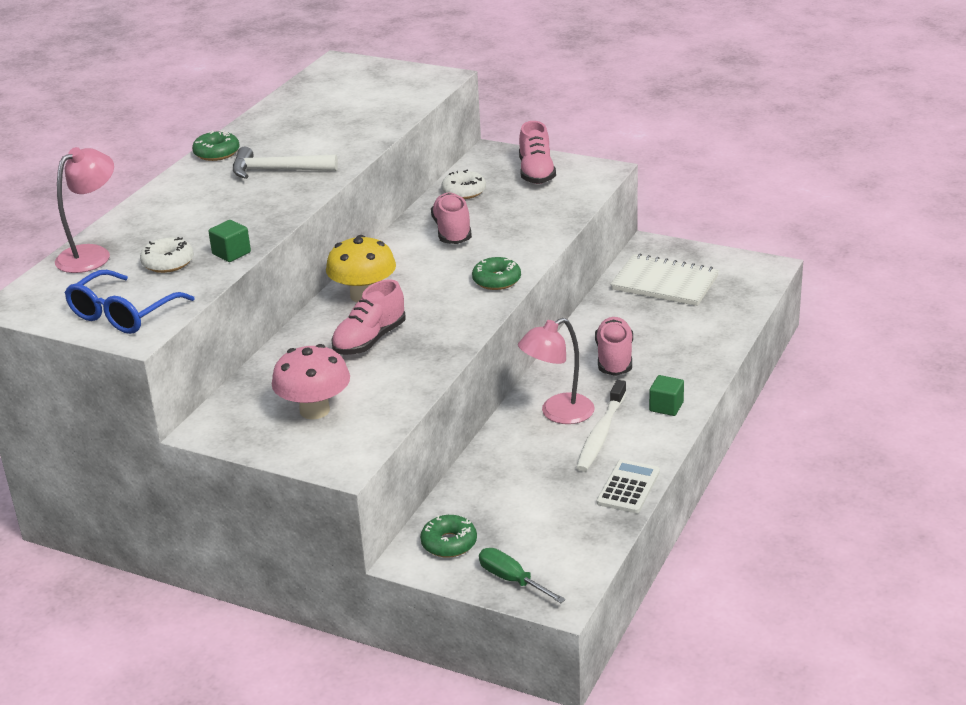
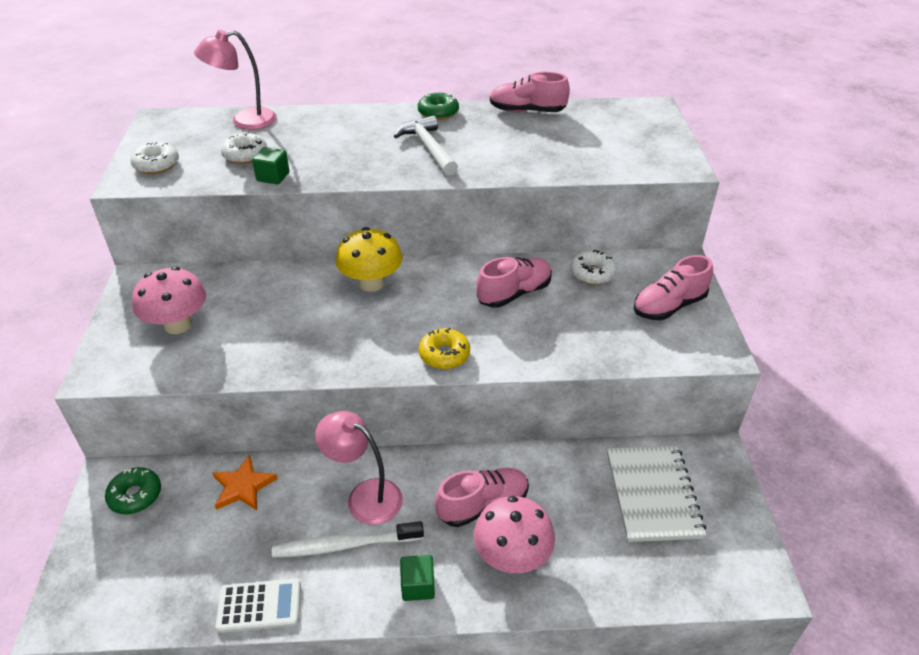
camera: 60 degrees right, 10 degrees up
pink lamp [55,147,114,273] -> pink lamp turned 150 degrees clockwise [194,30,277,130]
blue glasses [65,270,195,334] -> white donut [130,142,179,174]
pink shoe [331,279,405,355] -> pink shoe moved to [490,72,570,112]
green donut [472,257,521,290] -> yellow donut [419,328,470,369]
green screwdriver [479,548,566,603] -> none
none -> orange star [213,455,277,510]
none -> pink mushroom [474,496,555,573]

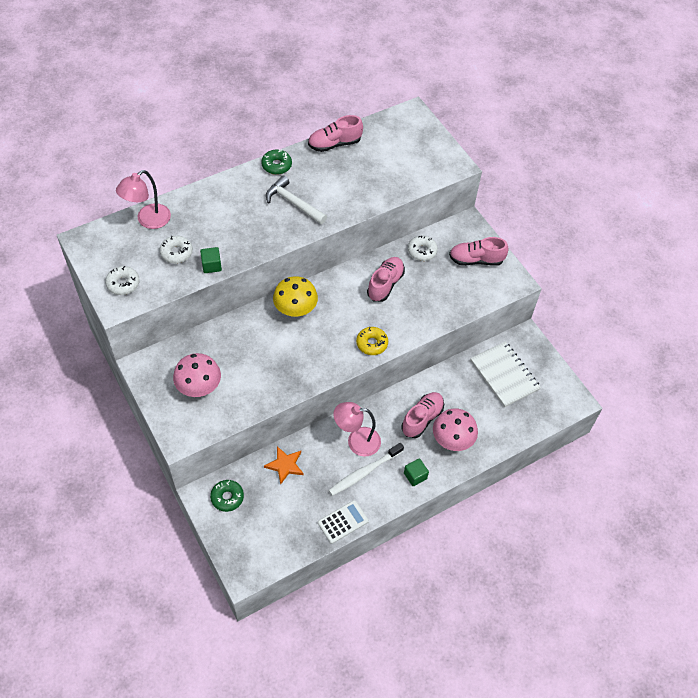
camera: 30 degrees left, 15 degrees up
pink shoe [634,255,713,320] -> pink shoe turned 60 degrees clockwise [449,237,508,266]

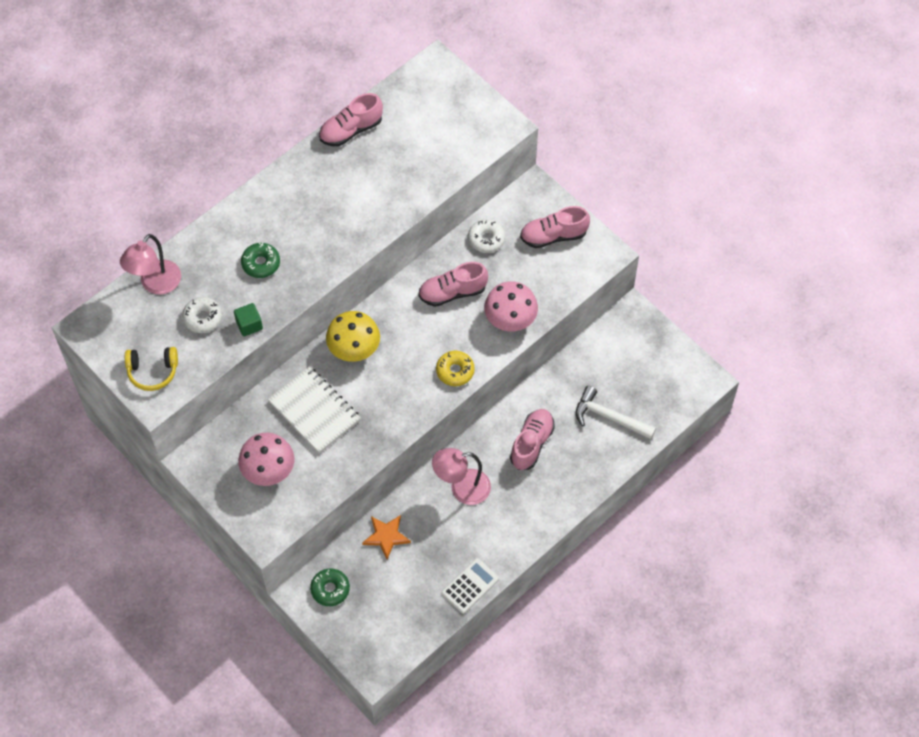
camera: 10 degrees left, 5 degrees up
white donut [105,266,140,295] -> yellow headphones [125,347,178,391]
green donut [261,149,292,175] -> green donut moved to [241,243,280,278]
white hammer [266,175,327,224] -> white hammer moved to [576,386,656,439]
white toothbrush [329,443,404,496] -> none
pink shoe [367,257,405,302] -> pink shoe turned 120 degrees counterclockwise [418,262,488,307]
green cube [404,458,429,486] -> none
pink mushroom [433,408,478,451] -> pink mushroom moved to [484,282,538,331]
white notebook [470,341,541,407] -> white notebook moved to [267,366,361,454]

